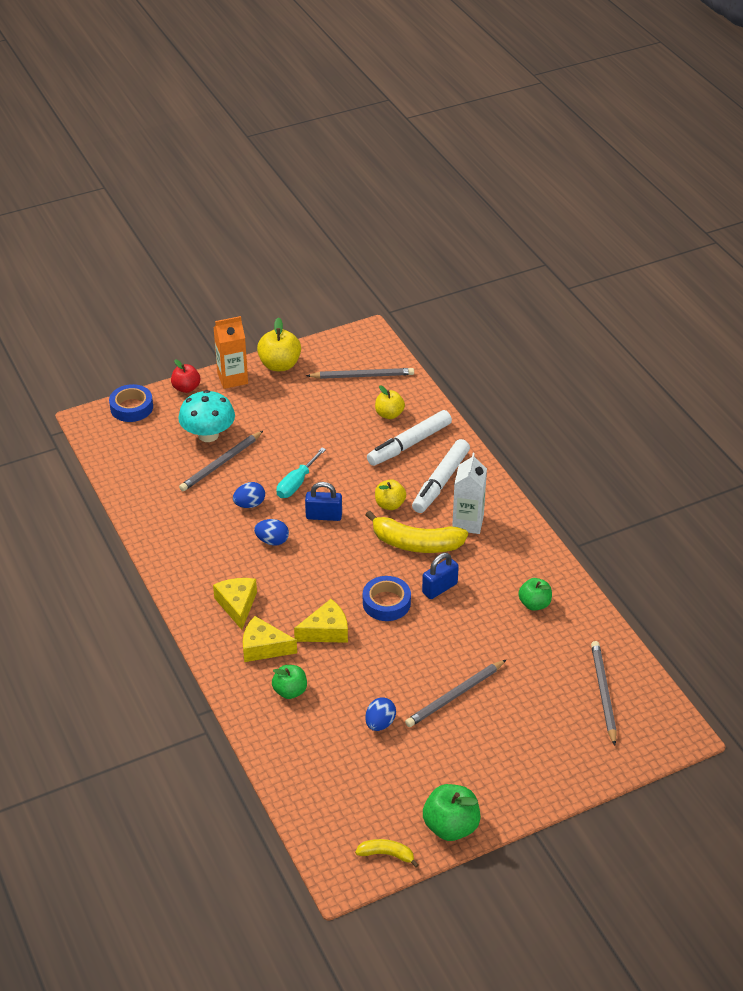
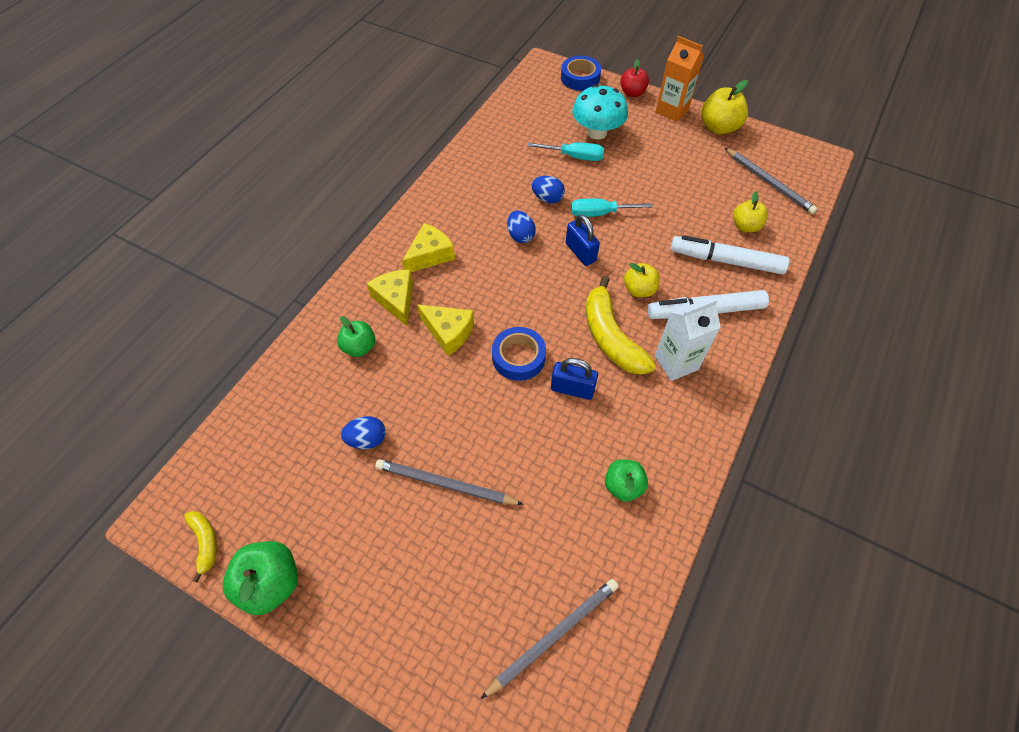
camera: 55 degrees right, 15 degrees up
grey pencil [179,431,263,491] -> turquoise screwdriver [528,142,604,161]

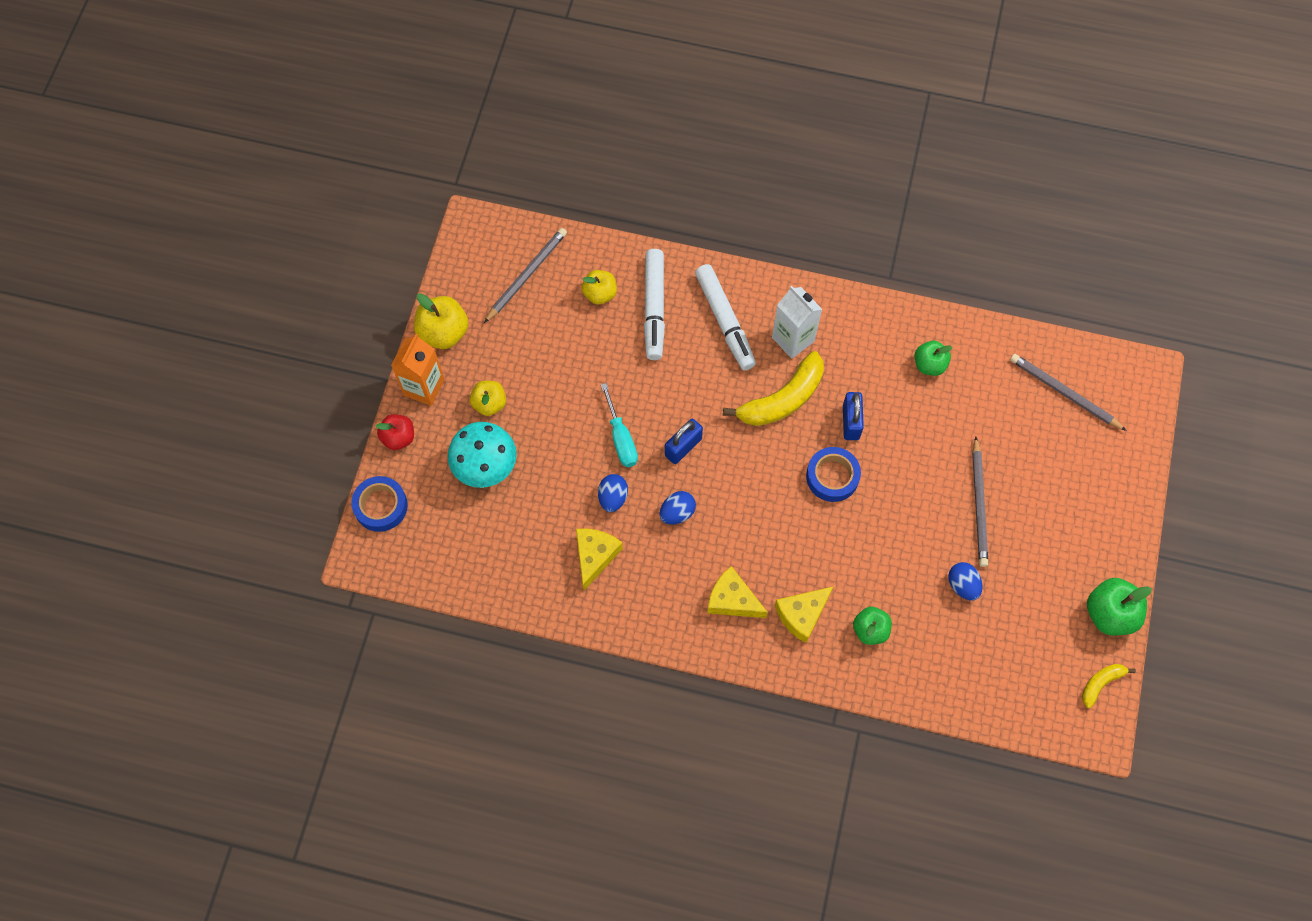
camera: 105 degrees left, 10 degrees up
yellow cheese [417,304,474,356] -> yellow cheese moved to [576,528,623,590]
turquoise screwdriver [528,142,604,161] -> none
yellow apple [624,263,660,297] -> yellow apple moved to [470,381,506,416]

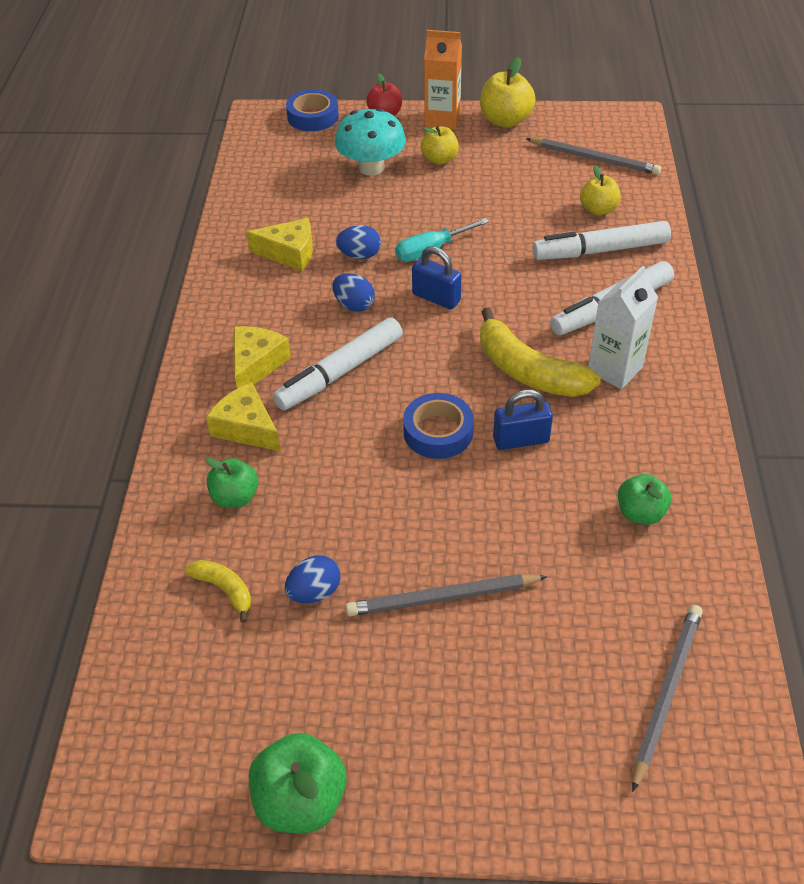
camera: 80 degrees right, 20 degrees down
yellow banana [1082,664,1136,708] -> yellow banana moved to [184,560,251,623]
none -> white marker [273,317,403,410]

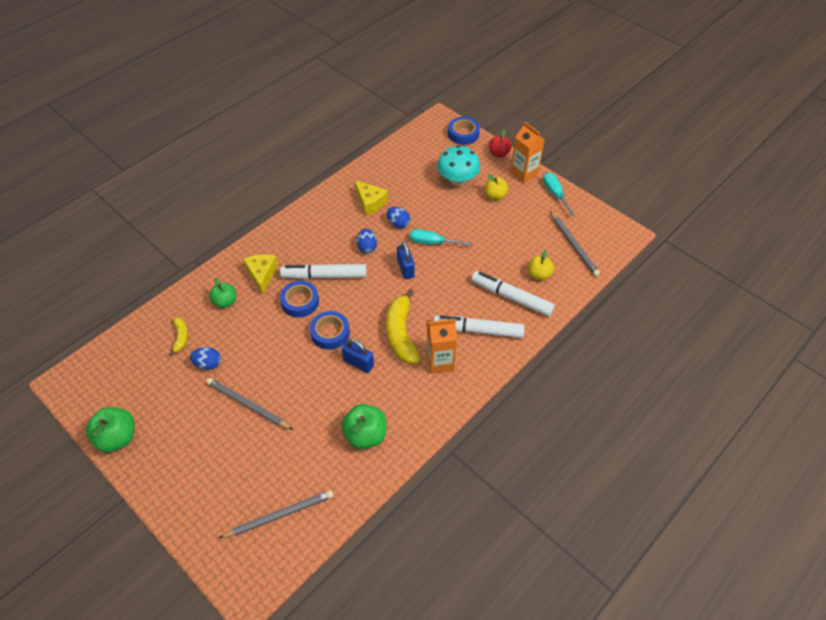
camera: 40 degrees right, 5 degrees up
yellow cheese [234,326,291,388] -> none
yellow apple [480,57,536,128] -> turquoise screwdriver [543,172,575,216]
white carton [588,266,658,389] -> orange carton [426,319,457,374]
green apple [618,474,671,525] -> green apple [341,404,387,449], size x1.51
none -> blue tape [280,281,319,318]

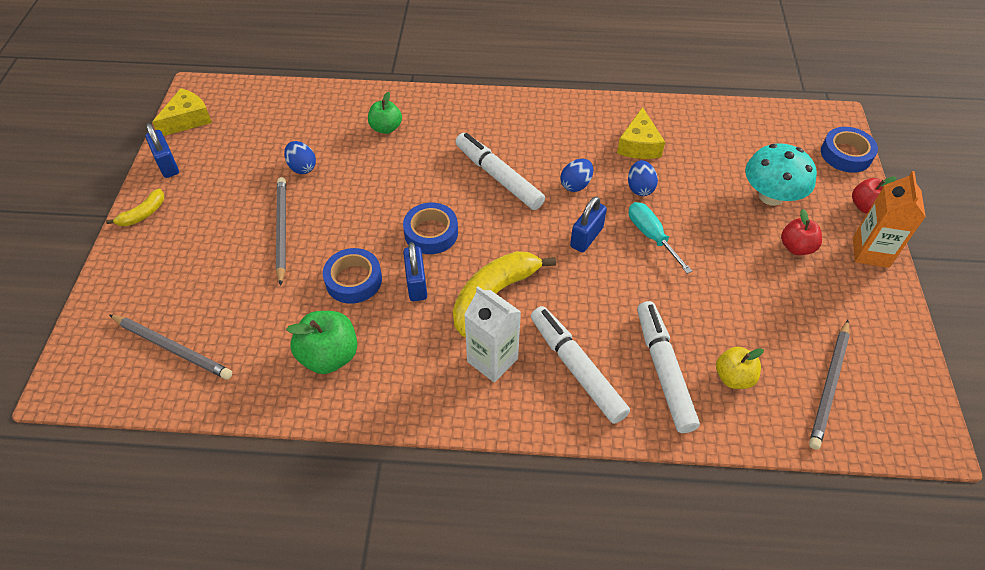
camera: 50 degrees right, 0 degrees up
green apple [86,407,134,452] -> blue padlock [145,123,179,178]
yellow banana [169,317,188,356] -> yellow banana moved to [106,189,164,226]
yellow cheese [243,254,278,295] -> yellow cheese moved to [152,88,212,136]
blue tape [280,281,319,318] -> blue tape moved to [323,248,382,304]
orange carton [426,319,457,374] -> white carton [464,286,521,383]
yellow apple [485,174,508,200] -> red apple [781,209,822,255]
turquoise screwdriver [543,172,575,216] -> none

